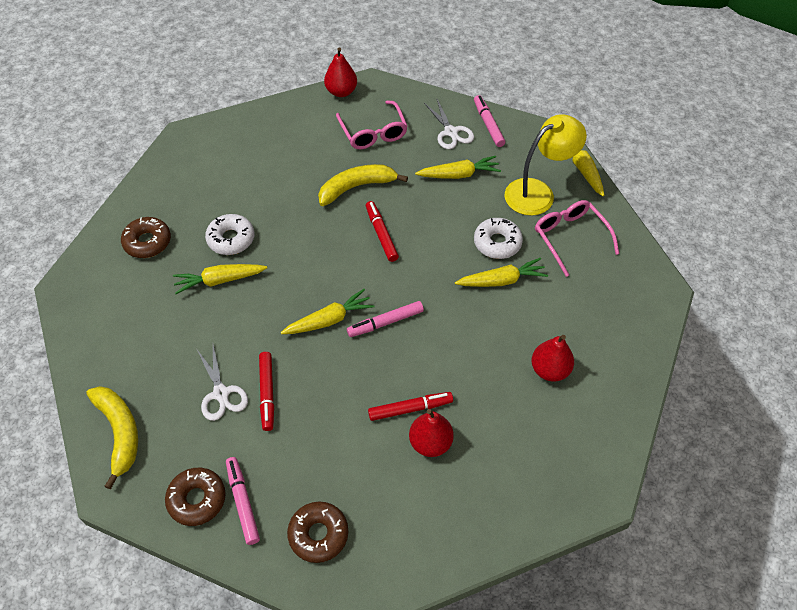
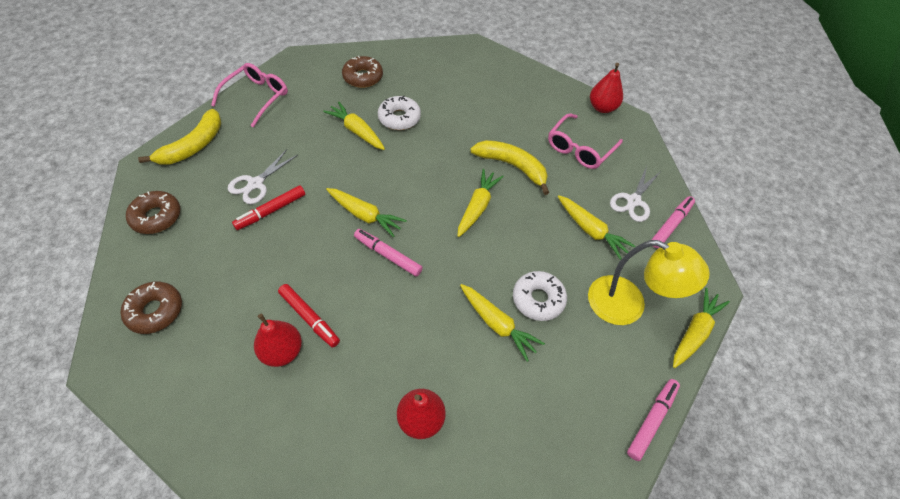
camera: 55 degrees right, 0 degrees up
pink marker [226,457,260,545] -> pink marker moved to [627,379,680,461]
red marker [366,201,399,262] -> yellow carrot [457,169,504,237]
pink glasses [535,200,619,277] -> pink glasses moved to [211,63,288,127]

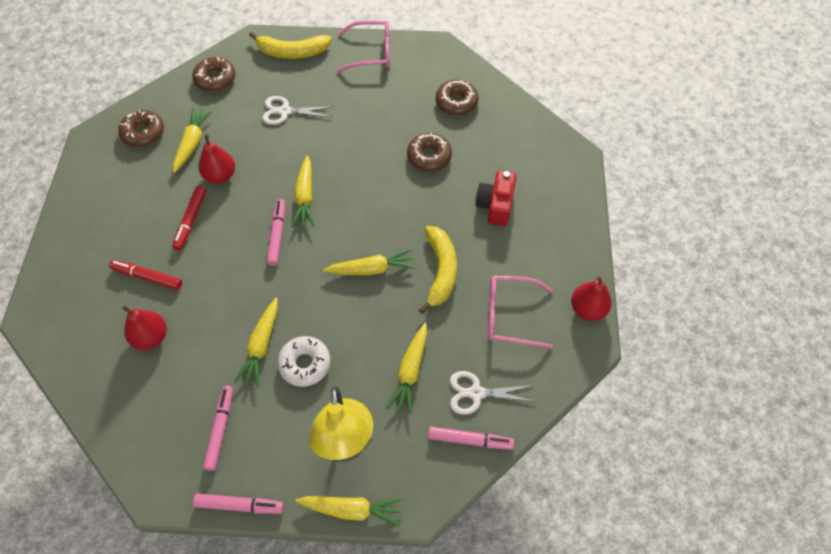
camera: 60 degrees right, 5 degrees up
red marker [232,185,305,230] -> red marker moved to [109,260,182,290]
red pear [254,313,302,367] -> red pear moved to [199,134,235,184]
yellow carrot [323,102,385,150] -> yellow carrot moved to [173,107,213,173]
white donut [378,95,421,130] -> brown donut [407,133,452,172]
none -> pink marker [203,386,233,471]
none -> red camera [476,171,516,226]

